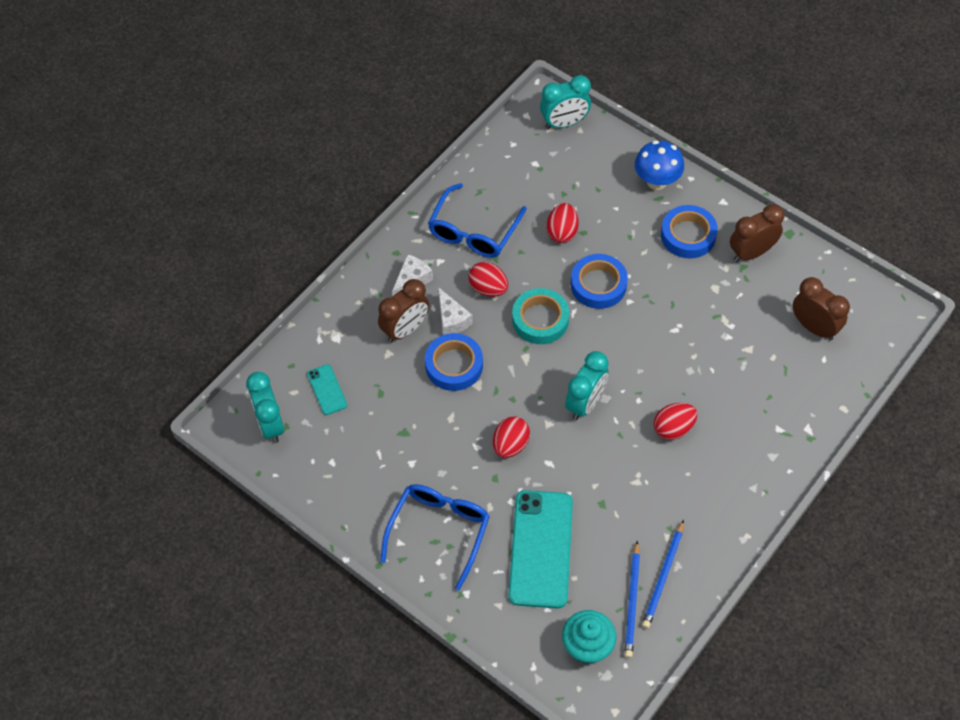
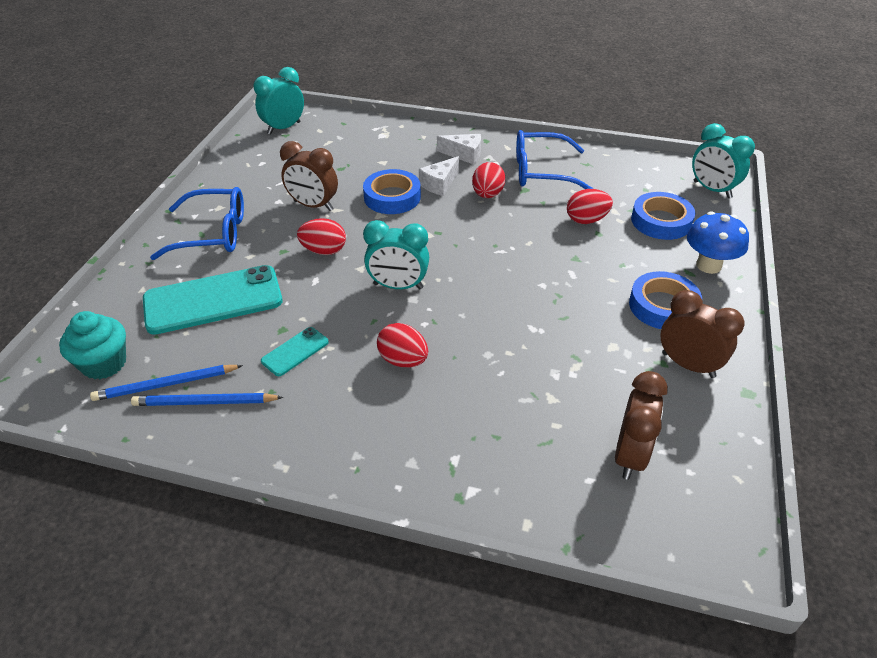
camera: 65 degrees right, 15 degrees down
turquoise phone [307,364,347,415] -> turquoise phone moved to [261,327,329,376]
brown clock [378,279,429,343] -> brown clock moved to [280,141,338,211]
turquoise tape [512,288,569,344] -> none
blue tape [571,254,628,309] -> blue tape moved to [631,192,695,240]

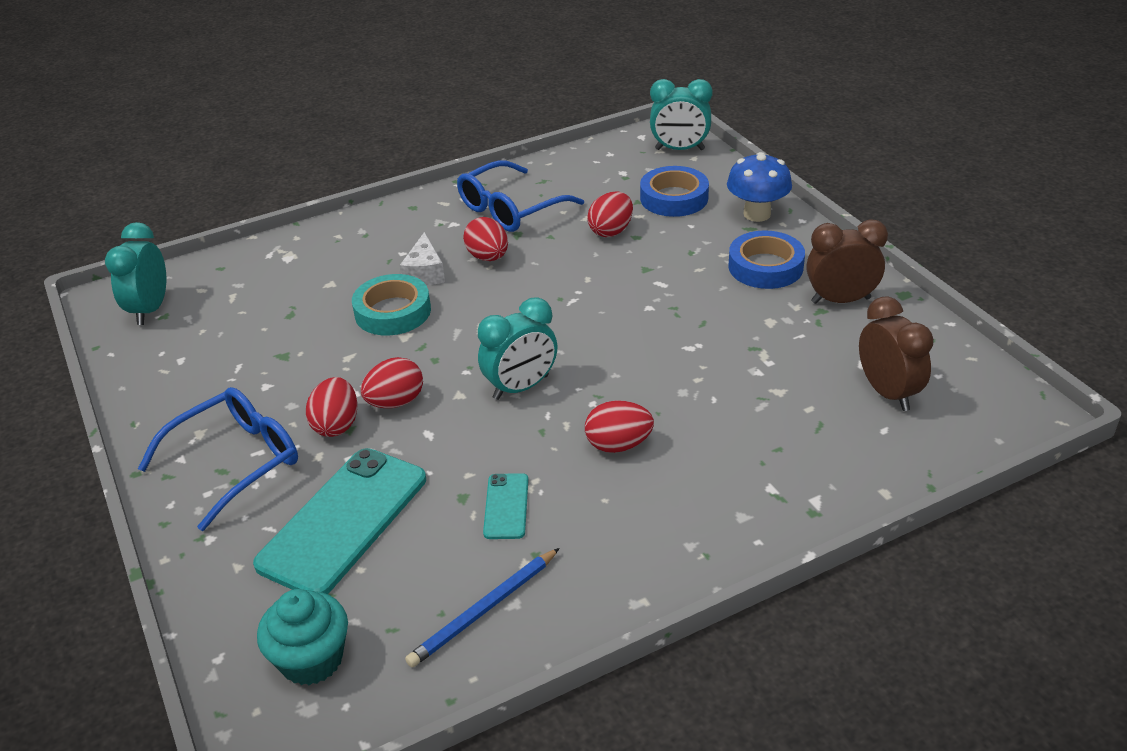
camera: 40 degrees left, 5 degrees down
blue pencil [90,365,243,401] -> none
brown clock [280,141,338,211] -> none
blue tape [363,169,421,214] -> turquoise tape [352,274,431,336]
white cheese [437,134,481,165] -> none
none -> red egg [306,377,357,437]

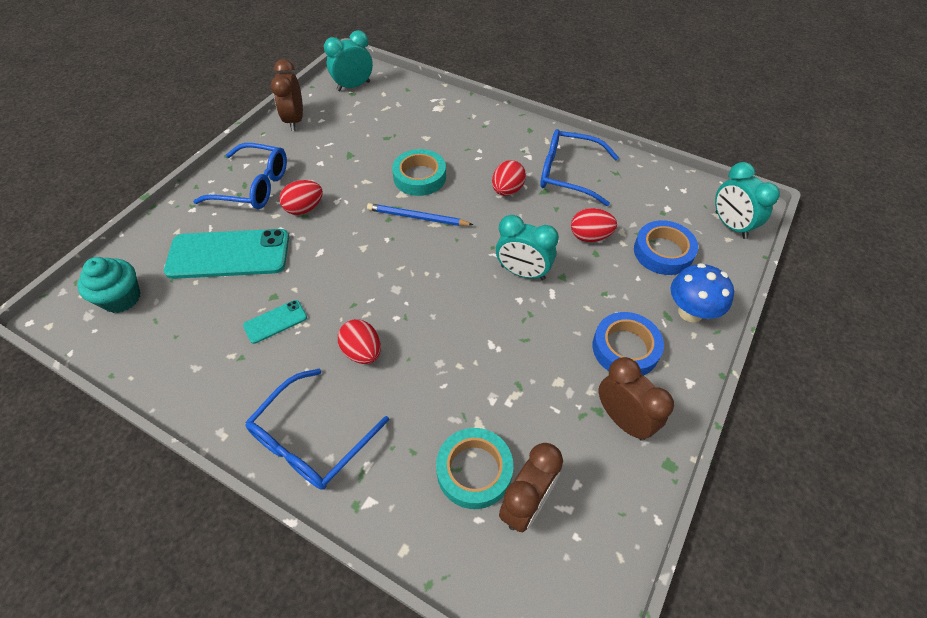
camera: 55 degrees right, 15 degrees up
red egg [361,357,423,408] -> none
white cheese [400,232,445,285] -> none
blue pencil [405,548,560,668] -> blue pencil moved to [367,203,473,226]
turquoise clock [478,297,557,400] -> turquoise clock moved to [496,215,559,280]
none -> blue glasses [245,369,389,490]
none -> brown clock [271,59,303,131]
none -> turquoise tape [436,428,513,509]

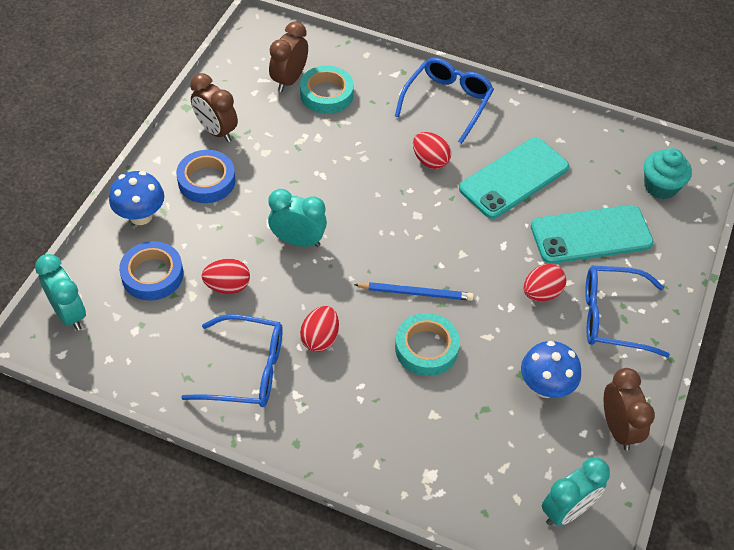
camera: 170 degrees right, 0 degrees up
turquoise phone [243,300,307,344] -> turquoise phone [459,137,569,219], size x2.14
none -> blue mushroom [521,341,581,398]

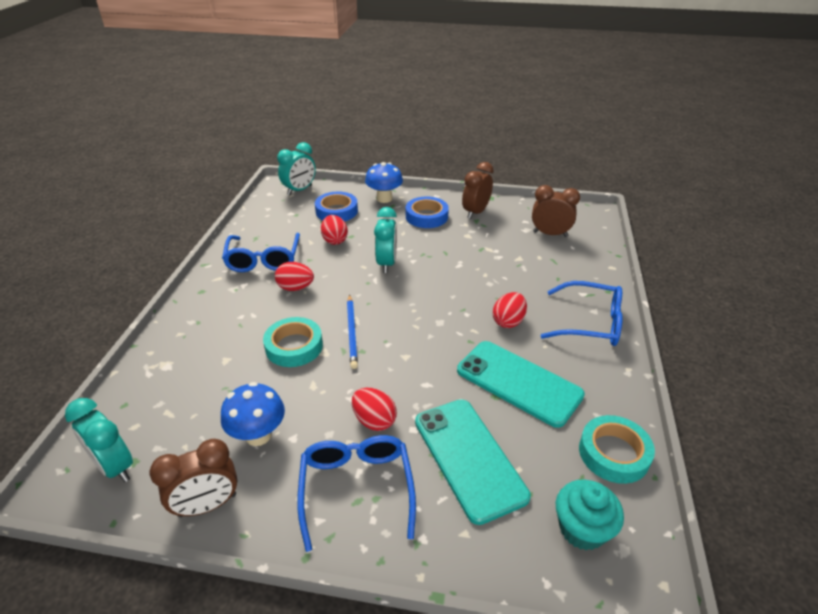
camera: 80 degrees right, 15 degrees down
turquoise tape [300,66,354,114] -> turquoise tape moved to [579,415,655,484]

